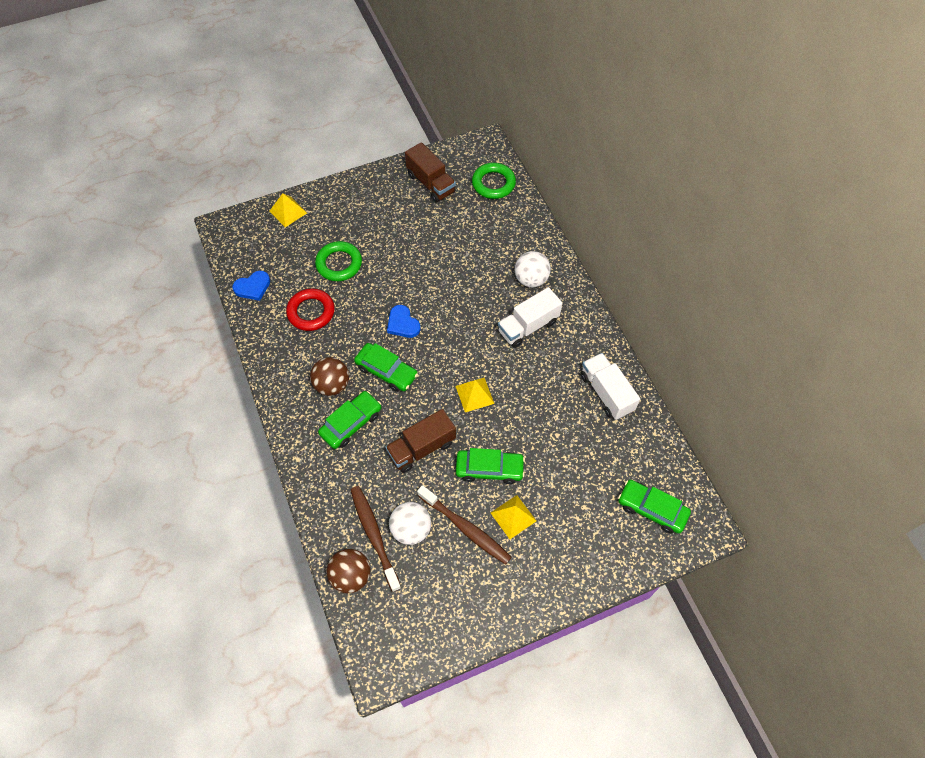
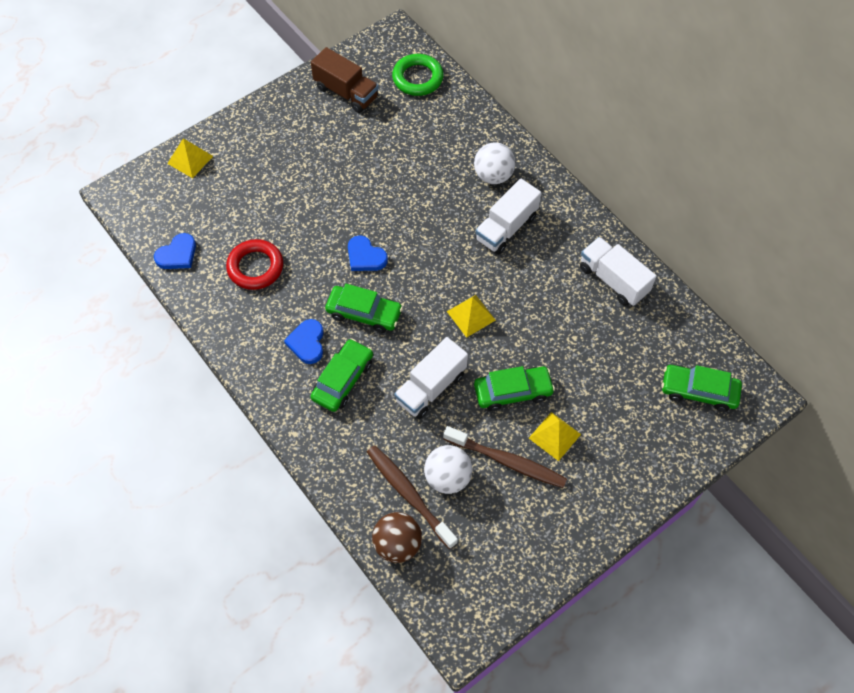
camera: 15 degrees left, 0 degrees up
brown ball [310,357,349,396] -> blue heart [284,319,324,364]
green ring [315,241,362,281] -> none
brown truck [385,409,456,473] -> white truck [394,337,468,419]

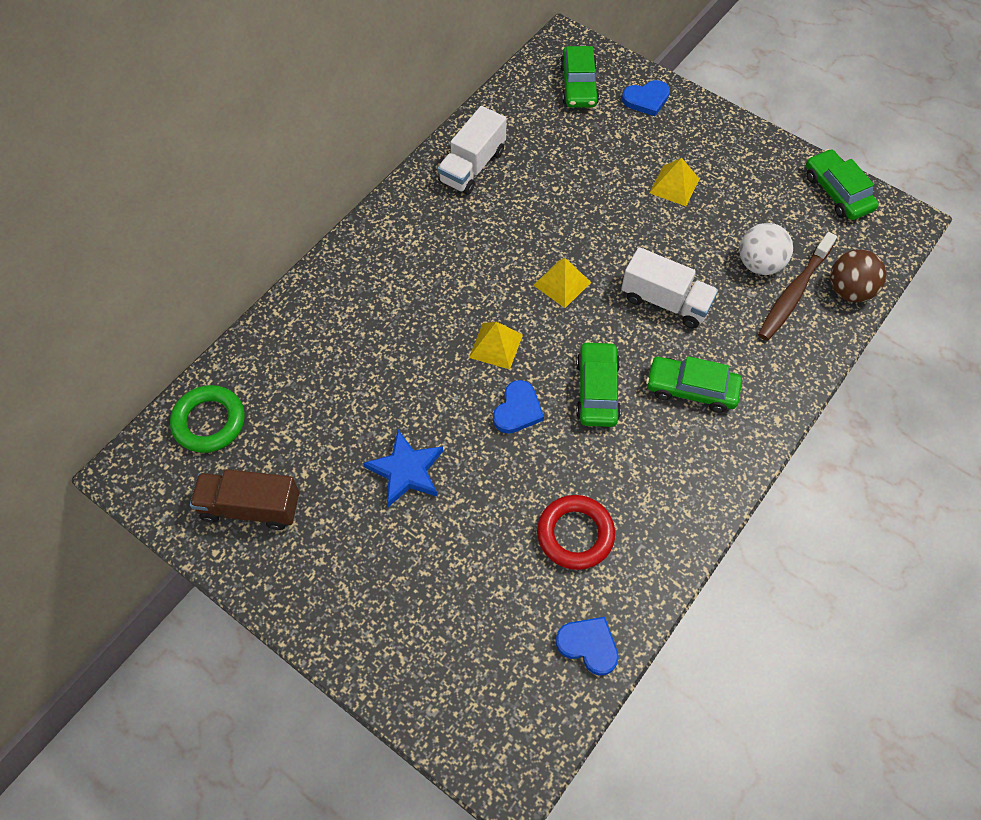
camera: 105 degrees left, 0 degrees up
yellow pyramid [167,138,213,178] -> yellow pyramid moved to [469,322,523,370]
blue heart [284,319,324,364] -> blue heart moved to [622,80,670,116]
brown truck [311,47,378,113] -> brown truck turned 105 degrees counterclockwise [190,469,300,530]
brown toothbrush [443,426,567,488] -> none
white ball [474,142,515,184] -> none
green car [474,366,555,411] -> green car moved to [806,149,879,220]
white truck [475,178,541,254] -> none
none -> blue star [364,430,443,507]

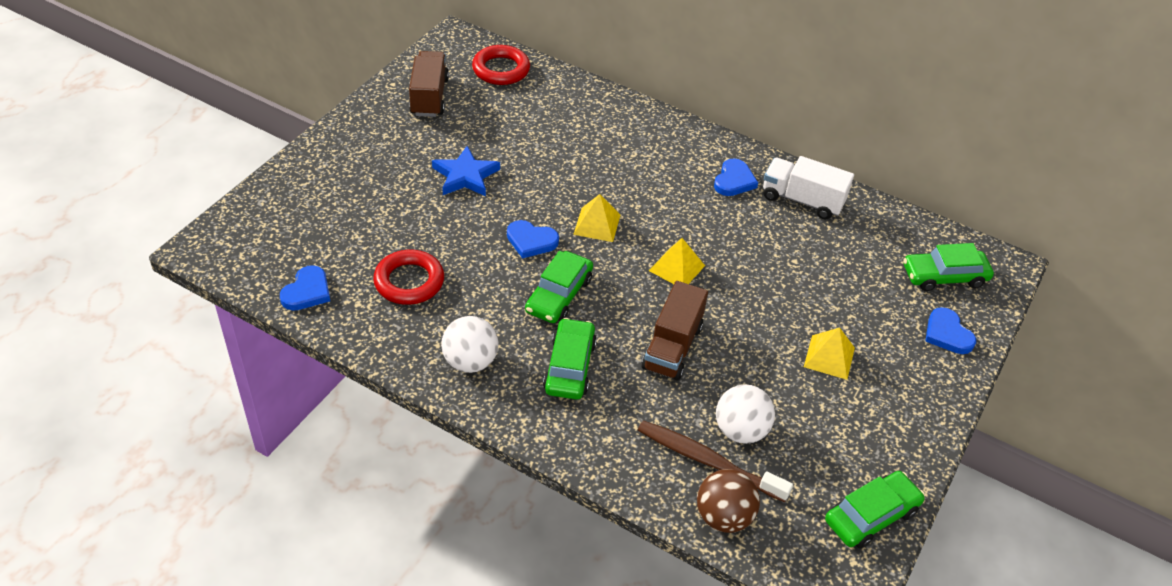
camera: 80 degrees right, 15 degrees down
green ring [170,385,245,453] -> red ring [472,45,530,85]
green car [576,341,621,427] -> green car turned 120 degrees clockwise [525,251,593,323]
white truck [621,247,718,328] -> brown truck [641,281,708,381]
none -> white ball [441,316,498,373]
none -> blue heart [714,158,758,196]

